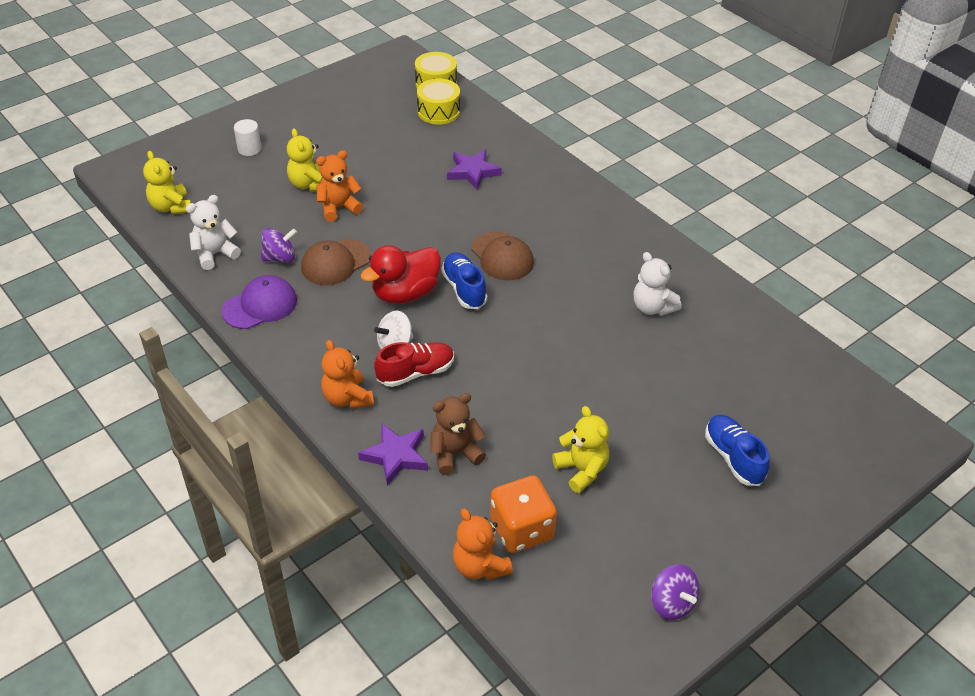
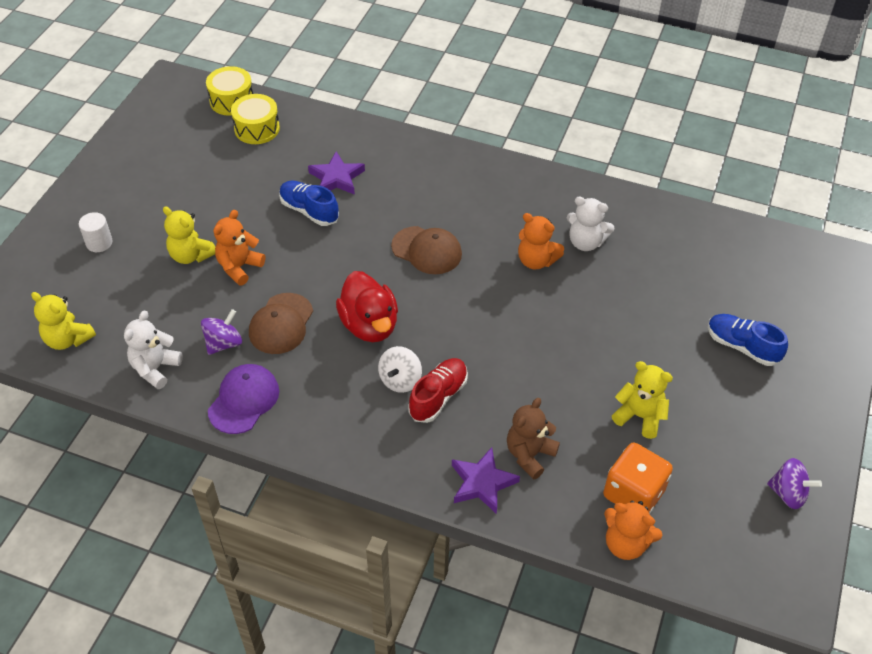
camera: 30 degrees left, 5 degrees up
orange teddy bear [321,340,374,409] -> orange teddy bear moved to [518,213,564,270]
red duck [360,245,441,304] -> red duck turned 45 degrees counterclockwise [336,271,398,342]
blue shoe [441,252,487,309] -> blue shoe moved to [279,181,339,226]

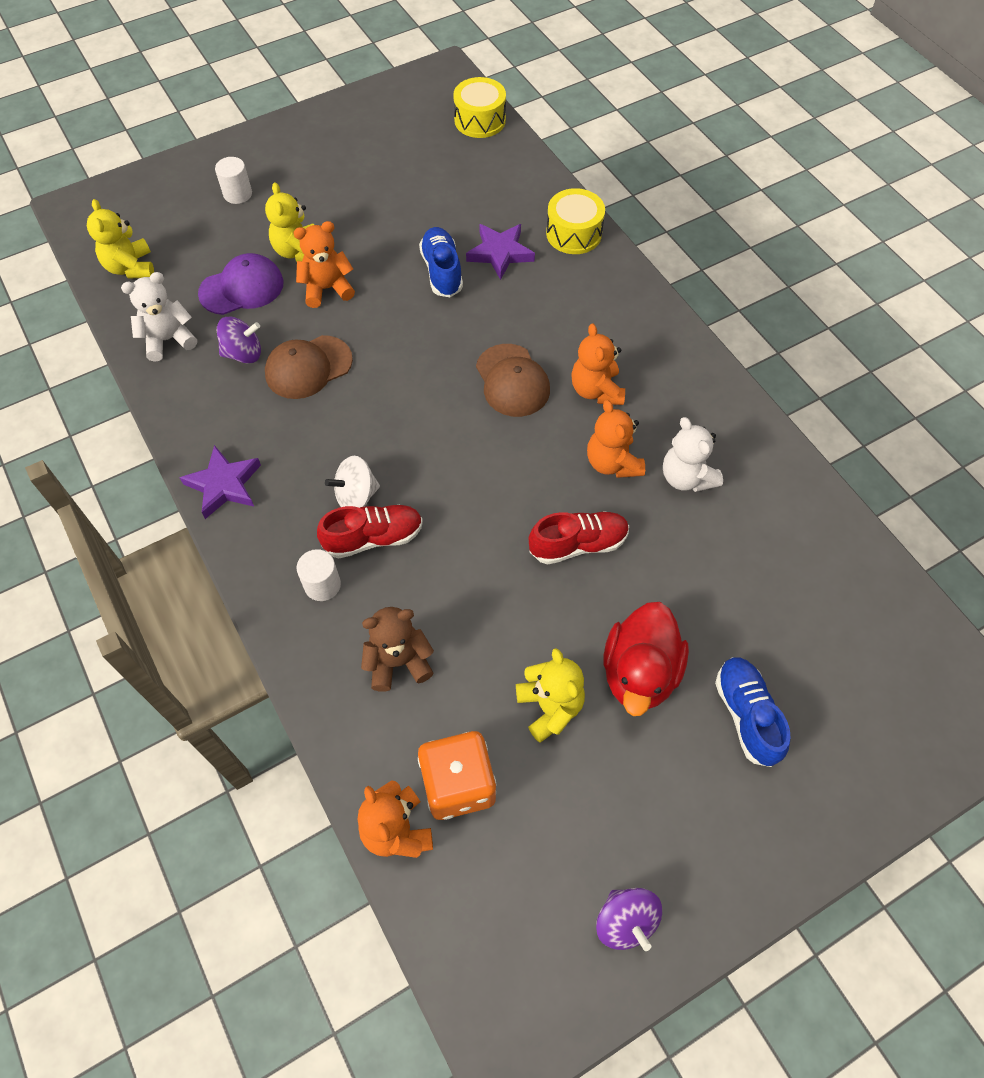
camera: 40 degrees right, 10 degrees up
purple cap [208,364,279,434] -> purple cap moved to [198,253,284,315]
yellow drum [231,94,280,144] -> yellow drum moved to [546,188,605,254]
red duck [336,271,398,342] -> red duck moved to [603,602,689,716]
purple star [452,447,520,514] -> purple star moved to [179,445,261,519]
none -> white cylinder [297,549,341,601]
none -> red shoe [529,511,629,565]
none -> orange teddy bear [571,324,625,405]

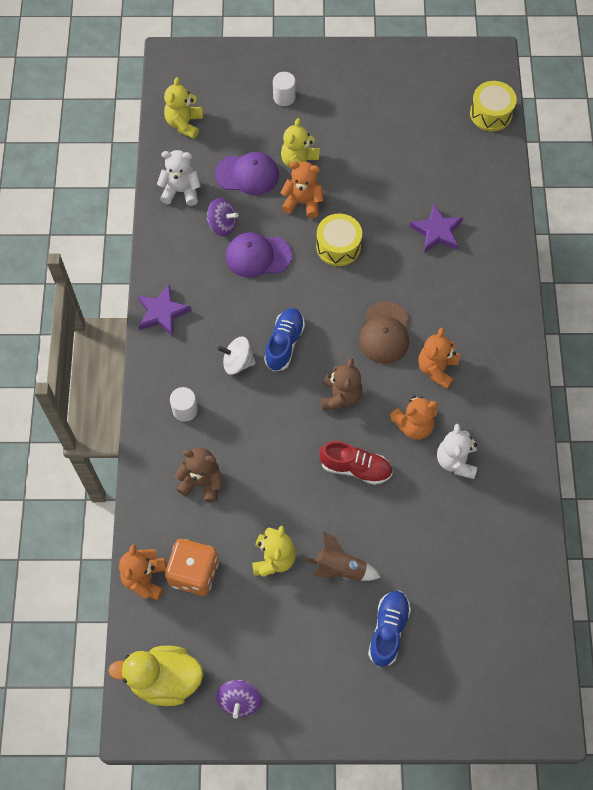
camera: 30 degrees right, 5 degrees up
brown cap [265,335,353,399] -> purple cap [226,232,292,278]
red shoe [317,505,423,559] -> none
blue shoe [419,227,463,297] -> blue shoe moved to [264,308,305,372]
yellow drum [546,188,605,254] -> yellow drum moved to [316,214,362,266]
orange teddy bear [587,400,645,478] -> orange teddy bear turned 120 degrees counterclockwise [390,395,438,440]
red duck [603,602,689,716] -> brown rocket [305,532,381,581]
none -> yellow duck [108,646,204,706]
none -> brown teddy bear [321,358,362,411]

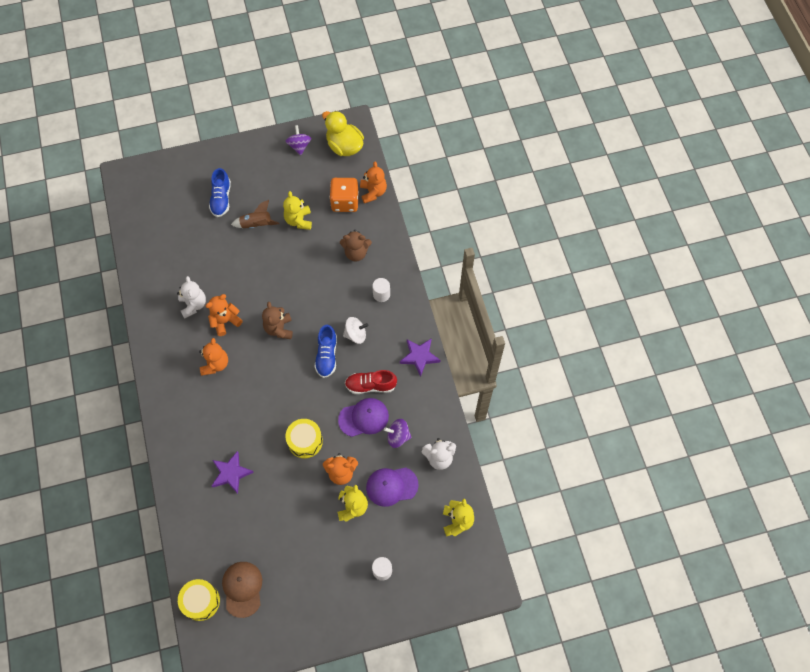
camera: 165 degrees right, 0 degrees up
yellow duck [108,646,204,706] -> yellow duck turned 120 degrees counterclockwise [322,111,364,156]
red shoe [319,441,393,485] -> red shoe moved to [345,370,397,394]
brown cap [359,302,409,364] -> brown cap moved to [222,562,262,618]

